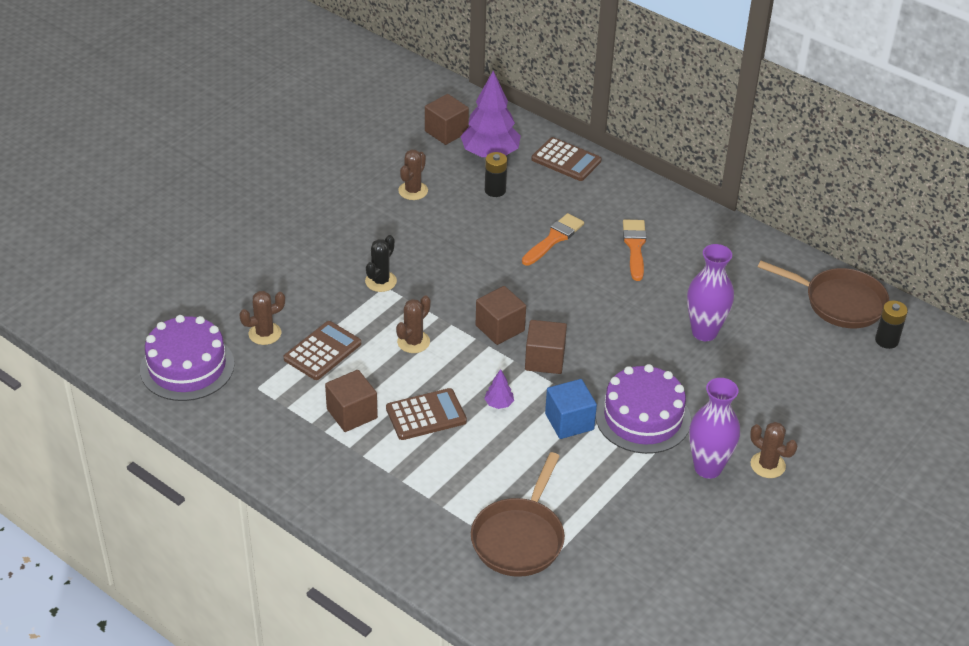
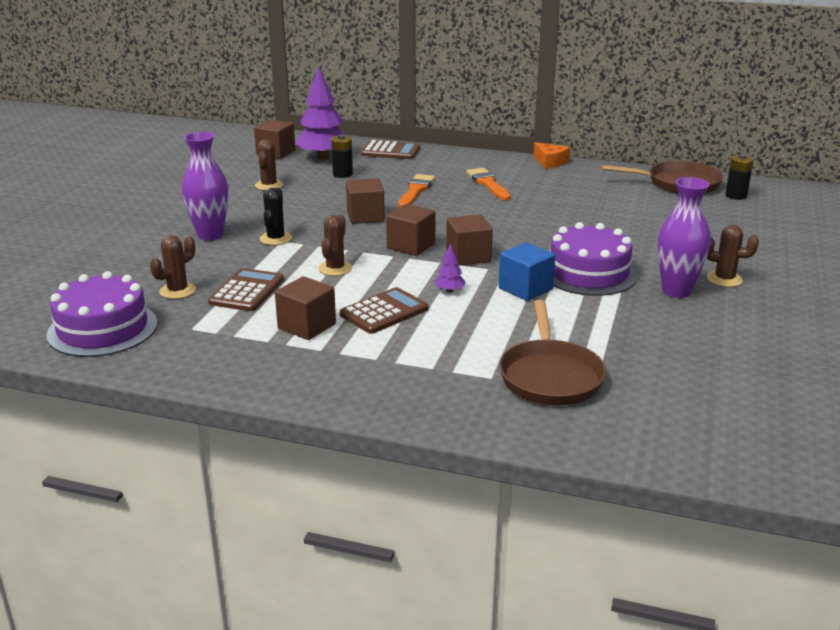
camera: 20 degrees left, 15 degrees down
purple vase [687,244,734,341] -> purple vase moved to [182,132,228,241]
none -> brown cube [346,178,385,224]
none -> orange cheese [533,142,570,169]

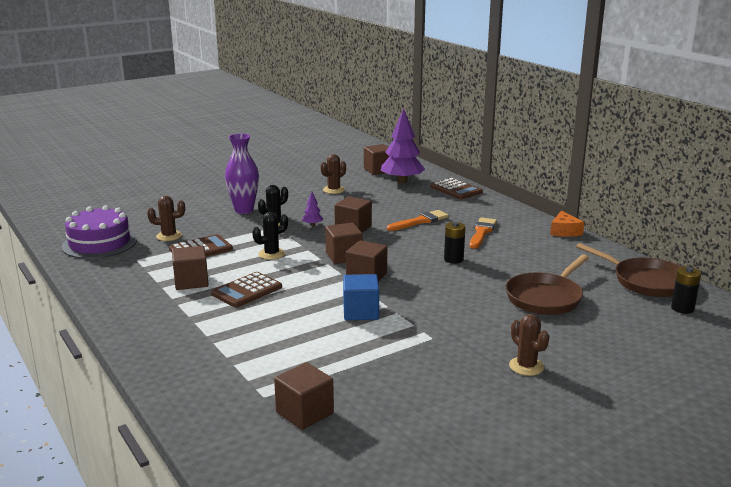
camera: 40 degrees right, 5 degrees down
brown cactus [318,215,352,276] -> black cactus [252,212,288,260]
black battery [331,135,353,178] -> black battery moved to [444,222,465,264]
brown calculator [340,287,429,334] -> brown calculator turned 135 degrees clockwise [211,272,282,308]
purple tree [435,243,466,293] -> purple tree moved to [302,192,324,226]
brown pan [499,300,607,406] -> brown pan moved to [506,254,589,315]
purple cake [550,222,638,296] -> none
purple vase [658,177,711,298] -> none
none -> brown cube [274,362,334,430]

